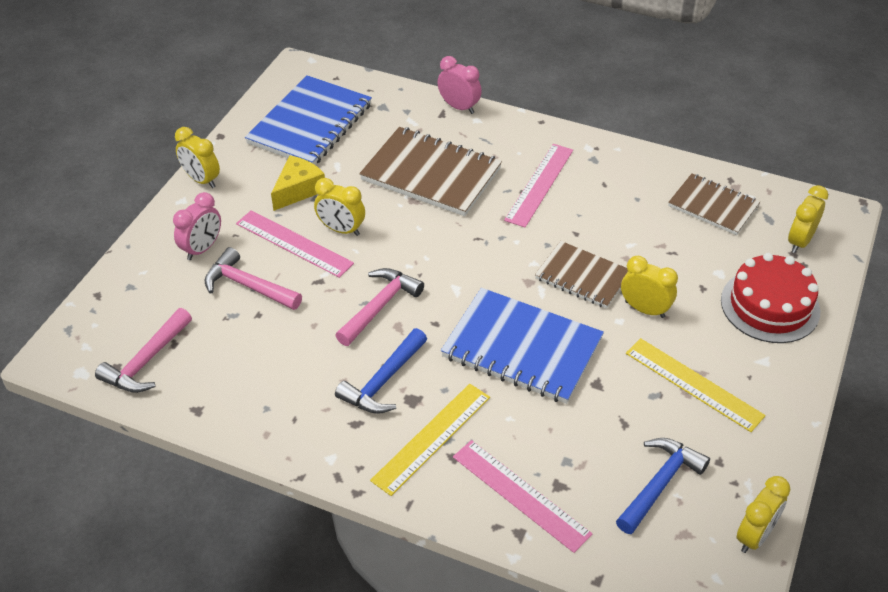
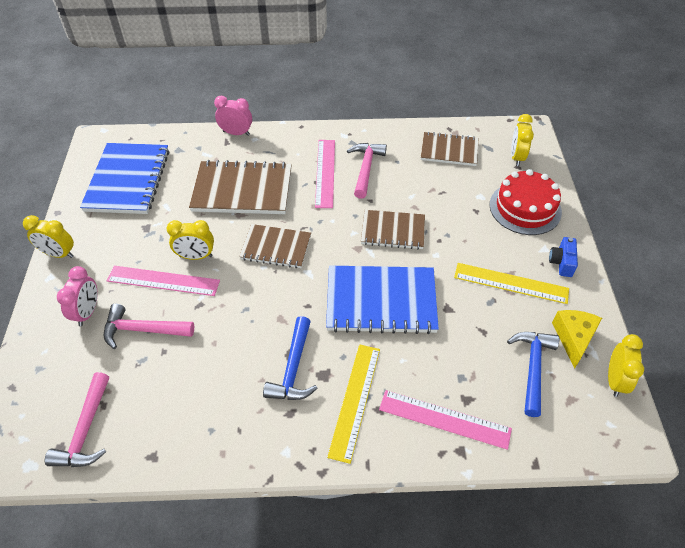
camera: 25 degrees left, 5 degrees up
yellow cheese [271,156,325,211] -> yellow cheese moved to [552,310,602,369]
pink hammer [335,268,424,346] -> pink hammer moved to [347,143,387,199]
yellow clock [621,256,678,318] -> none
none -> brown notebook [239,224,311,268]
none -> blue camera [549,237,578,277]

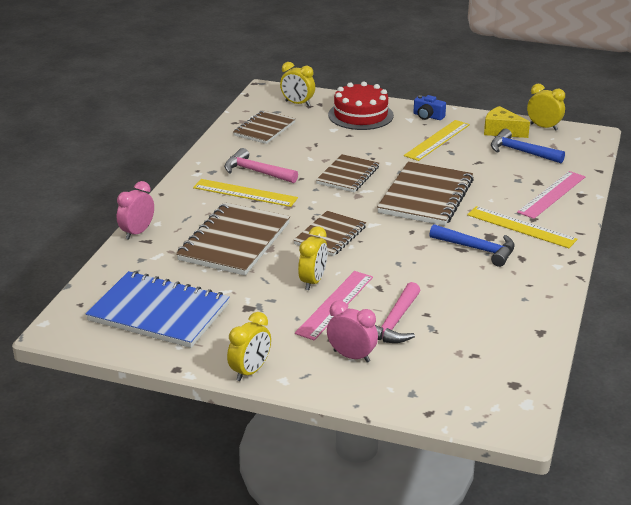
camera: 70 degrees left, 20 degrees down
pink hammer [45,372,109,467] -> none
pink ruler [315,140,335,208] -> yellow ruler [193,179,298,207]
blue notebook [326,266,439,334] -> brown notebook [377,161,474,226]

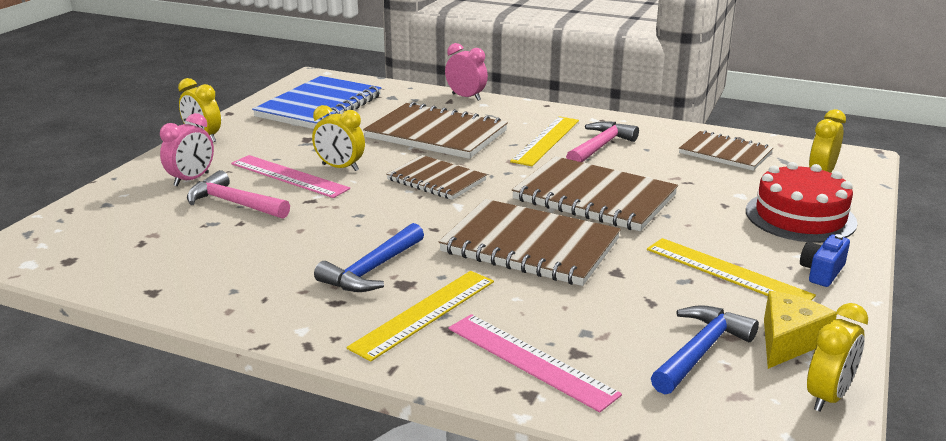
camera: 95 degrees right, 5 degrees down
brown notebook [316,154,379,192] -> brown notebook [512,156,678,231], size x1.60

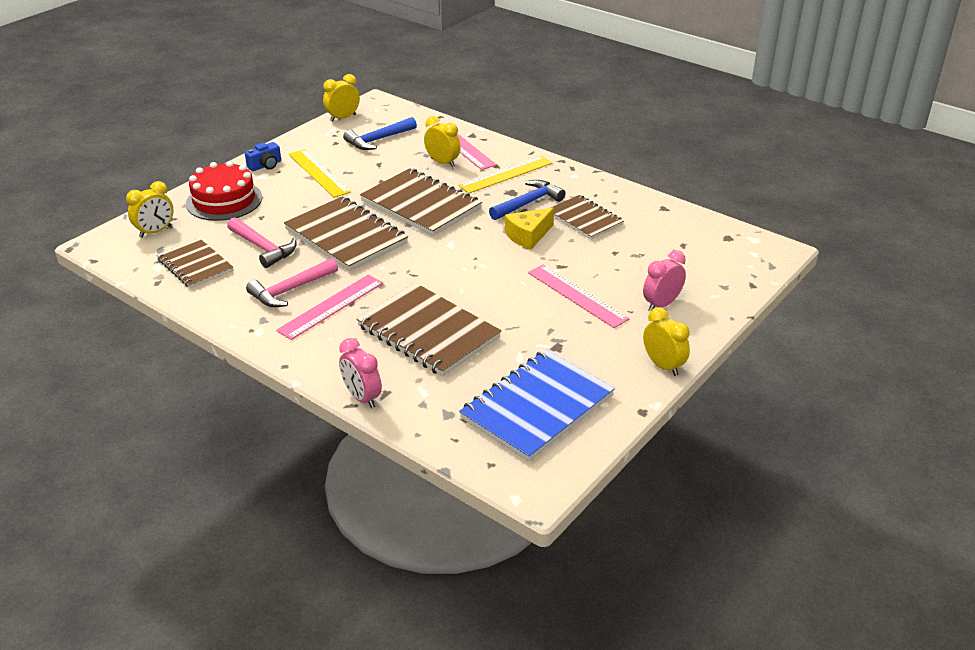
camera: 165 degrees left, 10 degrees up
pink hammer [187,170,290,219] -> pink hammer moved to [227,217,297,268]
yellow clock [312,105,365,171] -> yellow clock moved to [424,116,461,167]
brown notebook [386,155,487,200] -> brown notebook moved to [551,195,624,240]
yellow ruler [510,116,579,166] -> pink ruler [276,275,383,340]
yellow cheese [764,291,837,369] -> yellow cheese moved to [505,208,554,250]

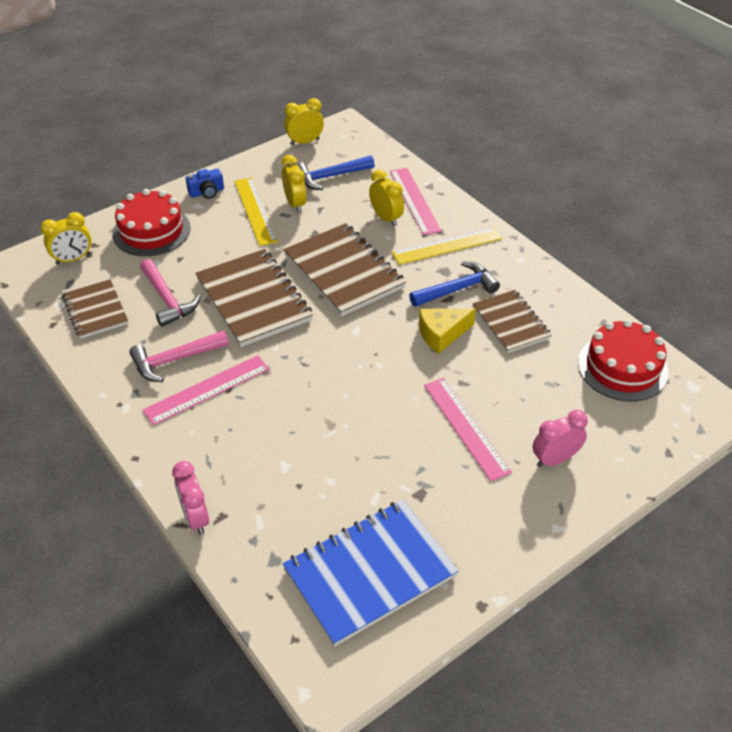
camera: 15 degrees right, 10 degrees up
brown notebook [357,283,501,377] -> none
yellow clock [643,307,690,376] -> yellow clock moved to [281,155,307,213]
none -> red cake [578,319,669,401]

